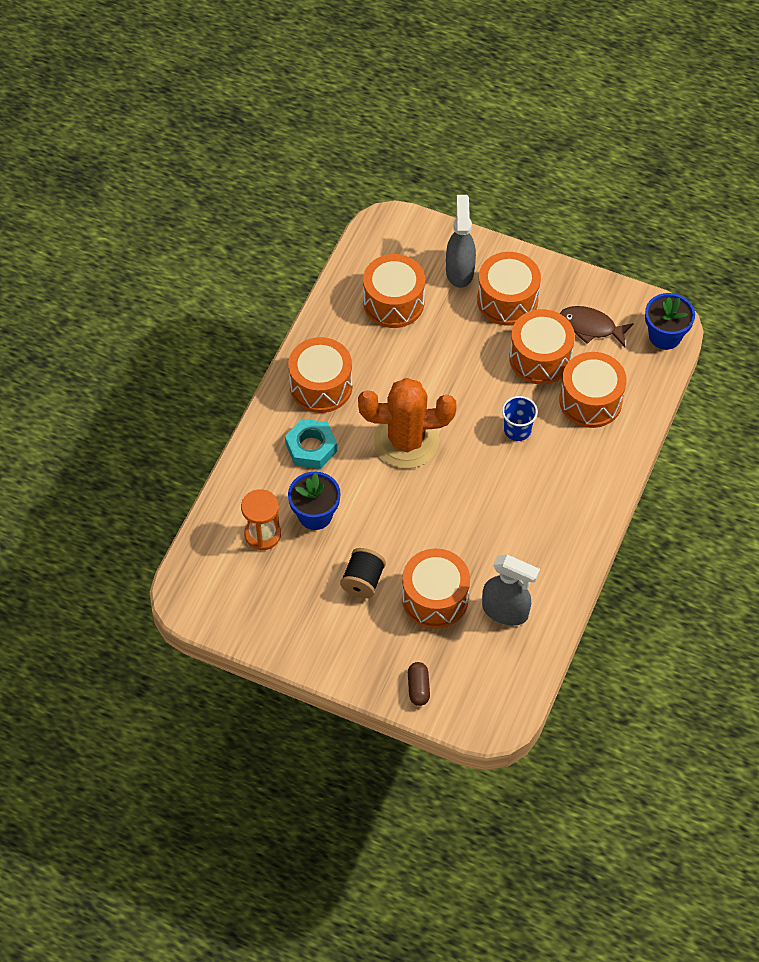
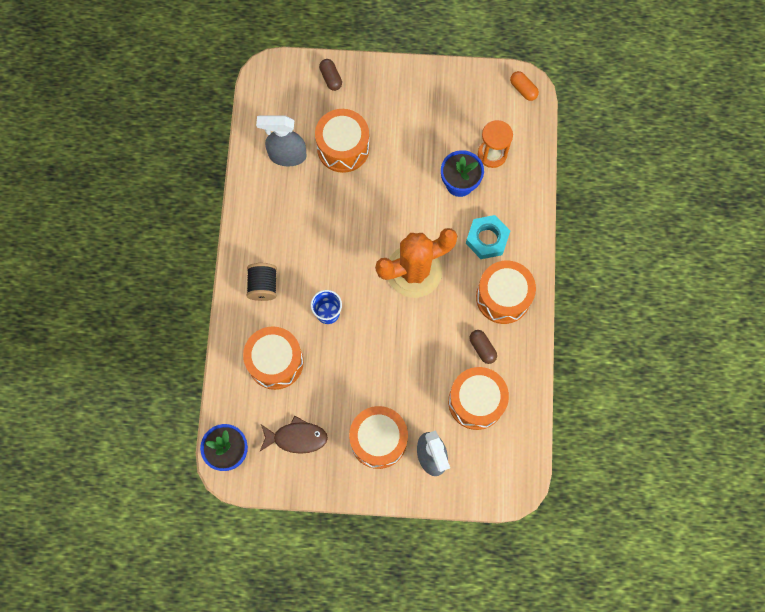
camera: 160 degrees right, 15 degrees up
black spool [340,548,386,598] -> black spool moved to [246,263,277,301]
orange drum [509,309,575,384] -> none
none -> brown capsule [469,330,497,364]
none -> orange capsule [510,71,539,101]

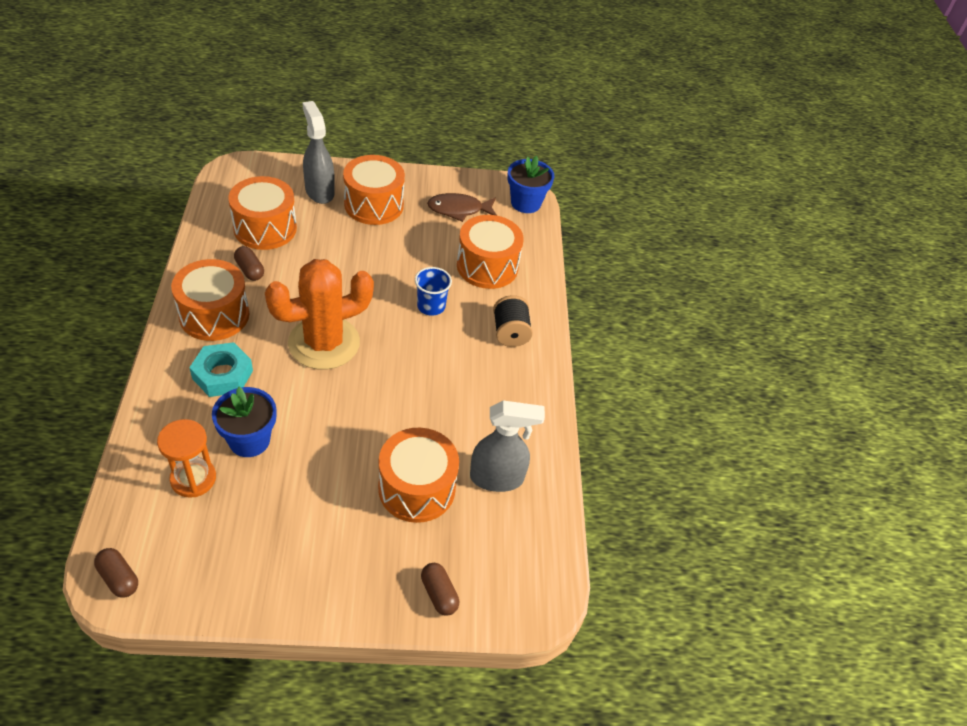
camera: 170 degrees right, 25 degrees down
orange capsule [510,71,539,101] -> brown capsule [94,548,138,598]

